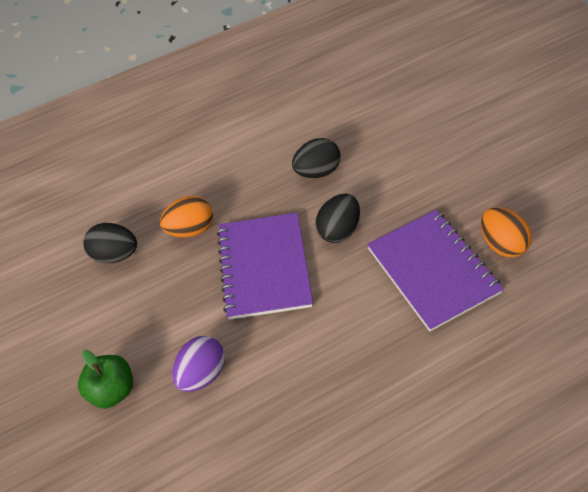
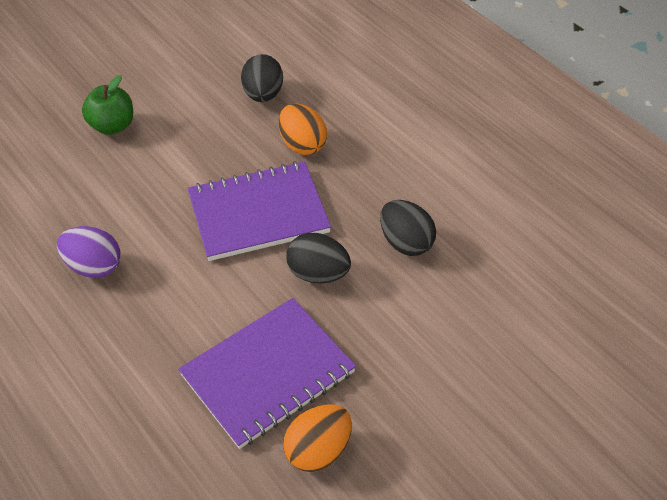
camera: 75 degrees right, 5 degrees down
purple egg [172,336,225,392] -> purple egg moved to [57,226,121,278]

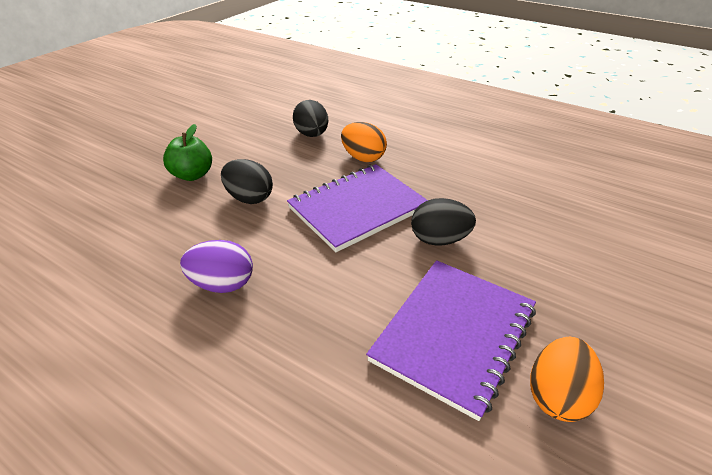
camera: 20 degrees left, 10 degrees down
black egg [380,200,436,256] -> black egg moved to [221,159,273,204]

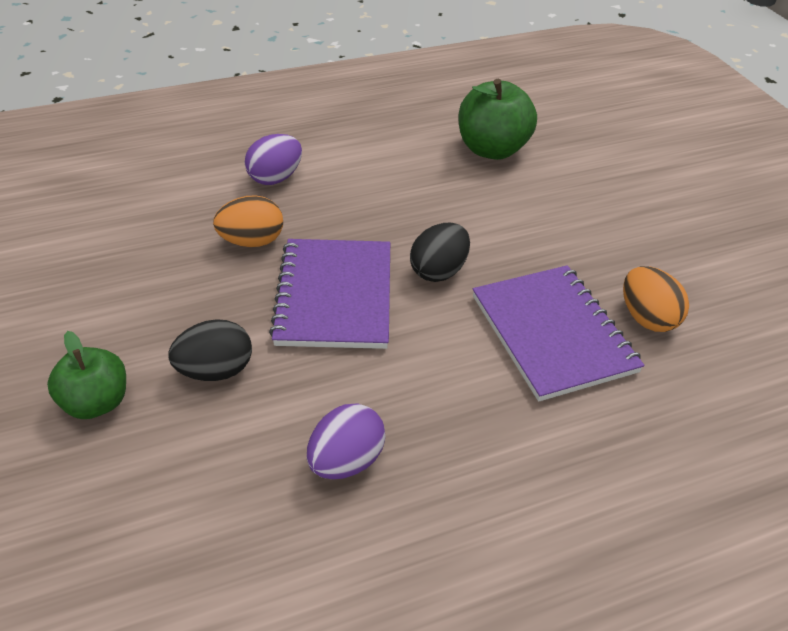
camera: 55 degrees left, 5 degrees up
black egg [293,100,328,137] -> none
none -> purple egg [245,134,302,185]
none -> green apple [458,79,537,160]

